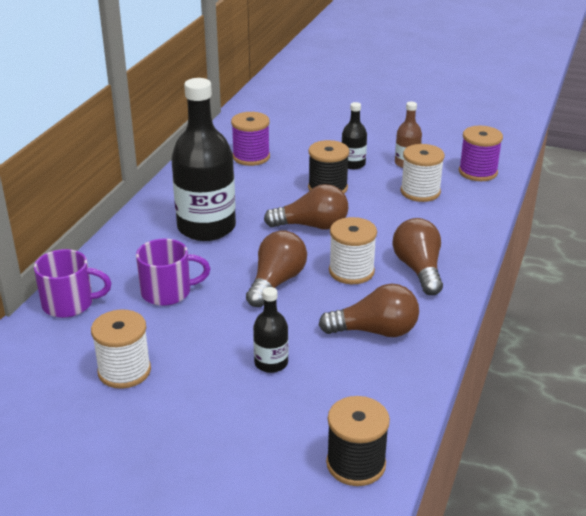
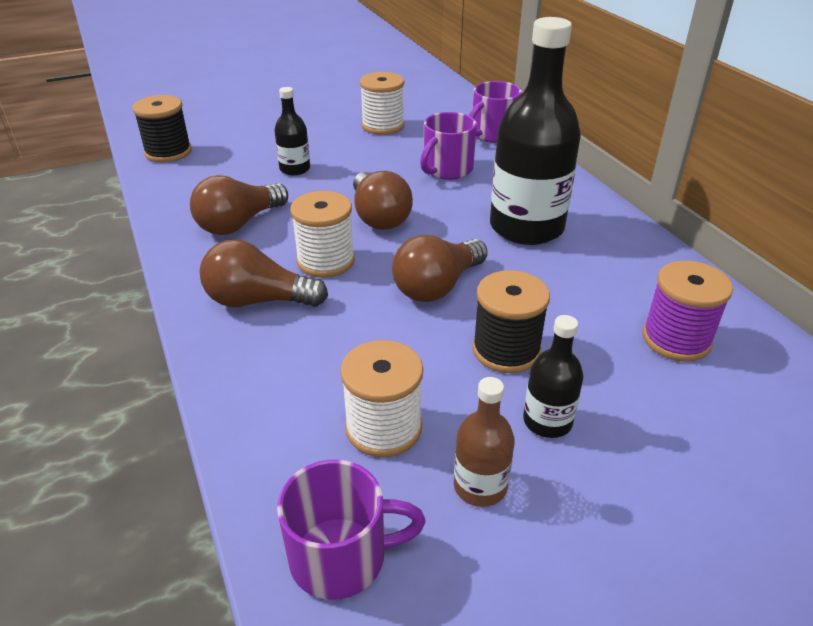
camera: 135 degrees right, 5 degrees up
brown light bulb [393,218,443,295] -> brown light bulb turned 150 degrees clockwise [200,239,328,307]
purple spool [459,126,503,181] -> purple mug [277,460,426,600]

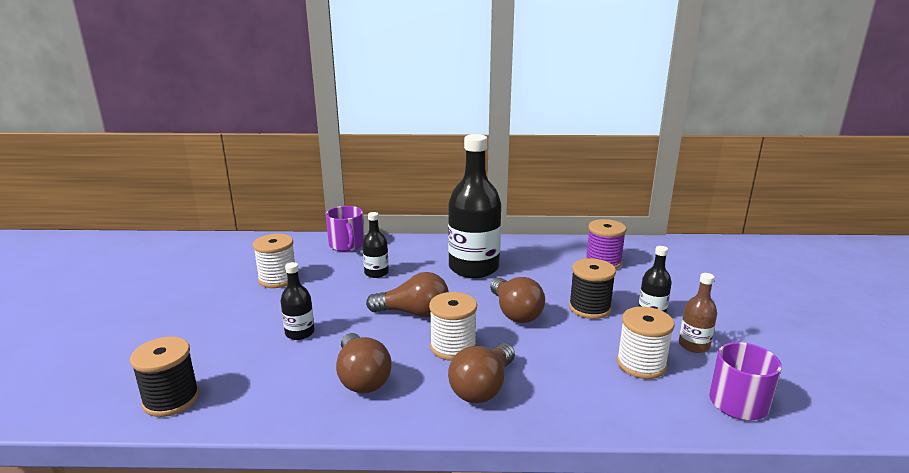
camera: 65 degrees left, 15 degrees down
purple mug [420,112,477,180] -> black bottle [362,212,389,278]

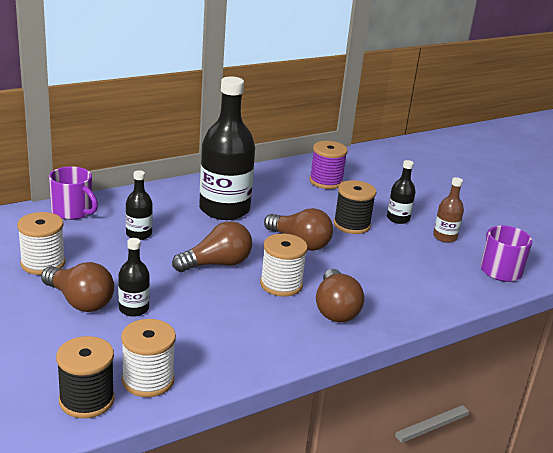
camera: 35 degrees left, 5 degrees up
brown light bulb [336,333,392,393] -> brown light bulb moved to [41,262,114,312]
white spool [617,307,675,379] -> white spool moved to [121,319,176,397]

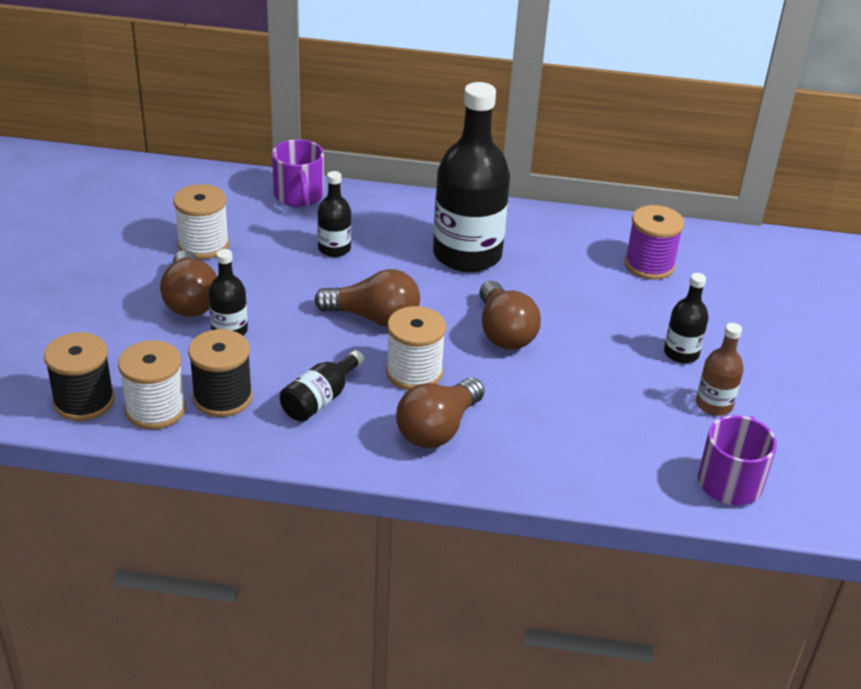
camera: 40 degrees right, 10 degrees up
black spool [334,180,376,234] -> black spool moved to [188,329,253,417]
none -> black bottle [280,350,364,422]

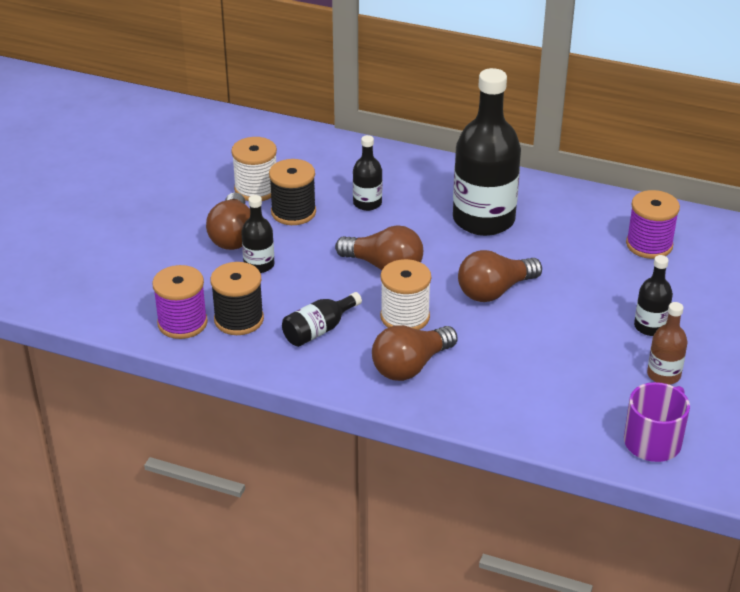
camera: 15 degrees right, 0 degrees up
black spool [44,332,115,421] -> black spool moved to [269,159,316,225]
white spool [118,340,186,430] -> purple spool [152,265,208,339]
purple mug [272,139,324,207] -> none
brown light bulb [479,281,541,350] -> brown light bulb turned 60 degrees clockwise [458,250,542,302]

